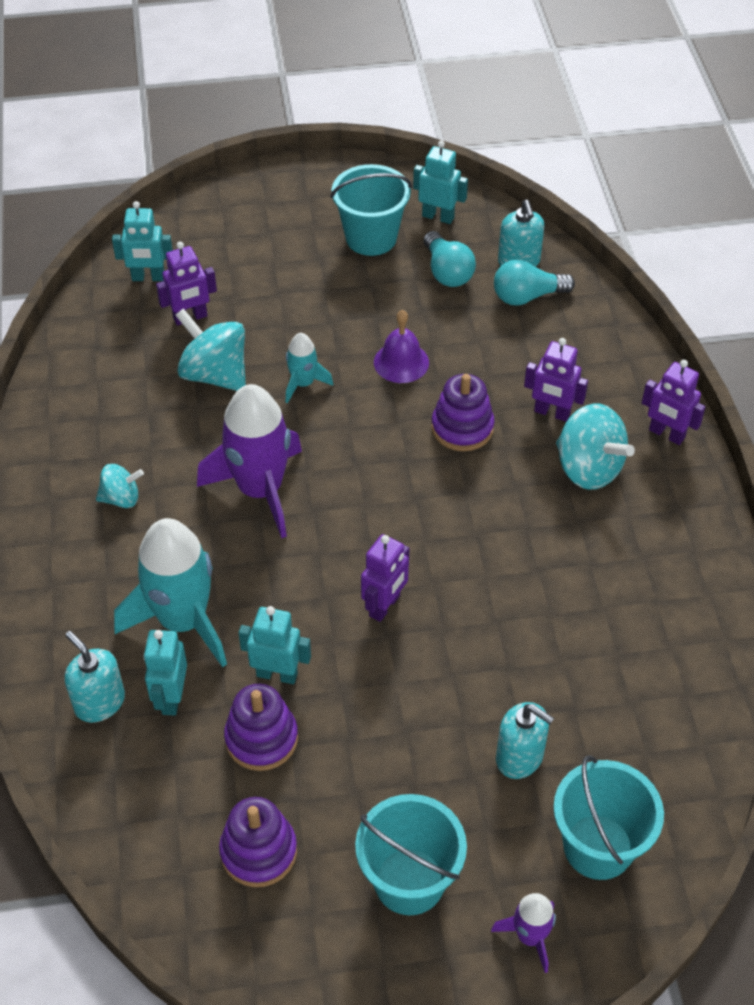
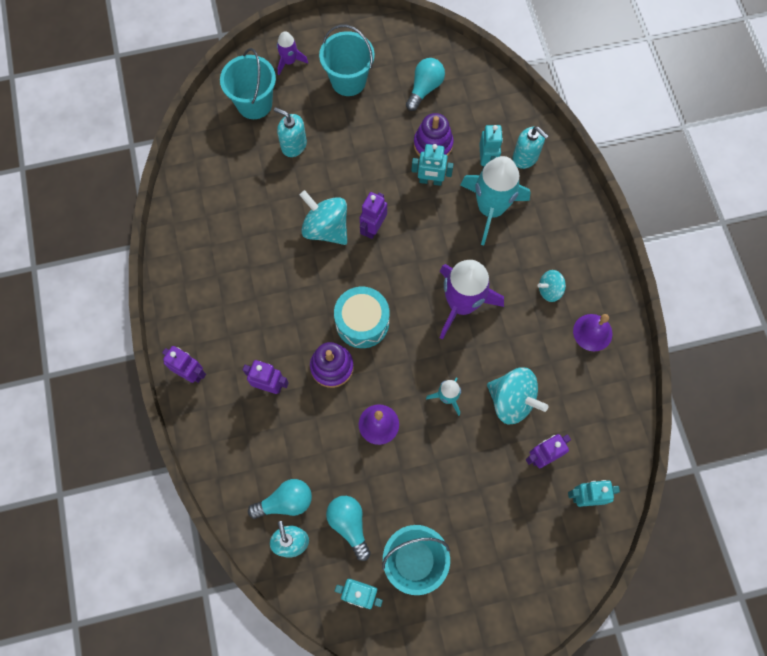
camera: 175 degrees right, 20 degrees up
purple stacking toy [219,797,297,887] -> turquoise light bulb [406,58,445,111]
turquoise spinning top [556,403,635,490] -> turquoise spinning top moved to [300,190,347,245]
none -> turquoise drum [334,287,389,348]
none -> purple bell [573,314,612,351]

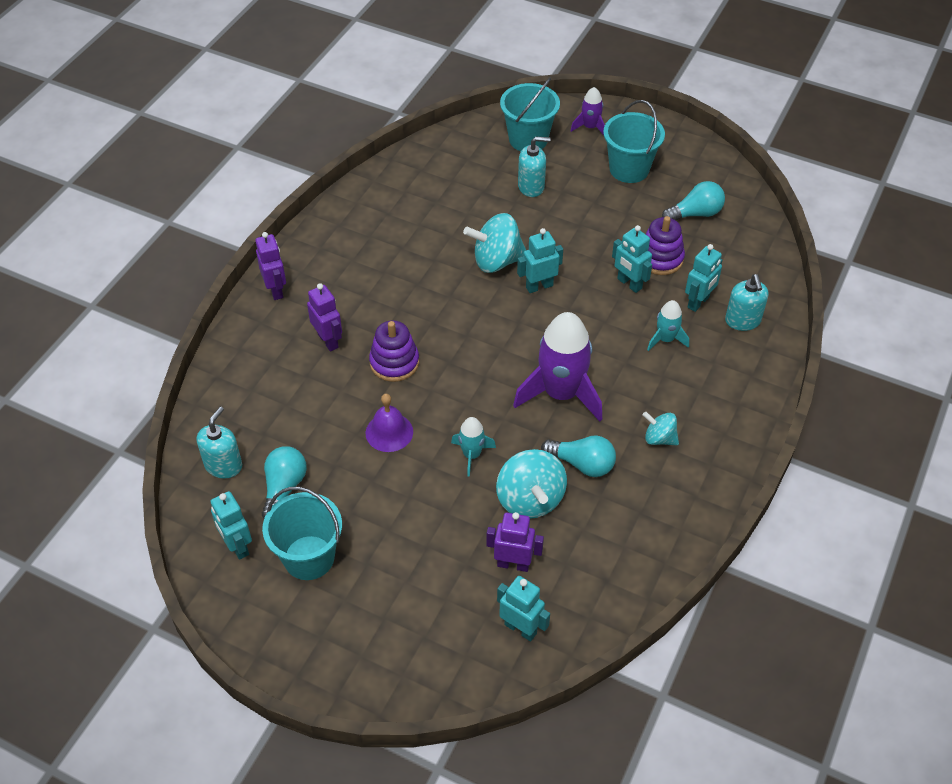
camera: 40 degrees right, 20 degrees down
turquoise light bulb [248,479,312,519] -> turquoise light bulb moved to [541,435,616,477]
turquoise soap dispenser [274,107,307,157] -> turquoise soap dispenser turned 105 degrees clockwise [518,137,551,197]
turquoise spinning top [300,190,347,245] -> turquoise spinning top turned 90 degrees counterclockwise [463,213,526,273]
turquoise drum [334,287,389,348] -> none
purple robot [360,192,387,239] -> turquoise robot [517,228,563,293]
turquoise rocket [460,156,531,245] -> turquoise rocket [647,300,689,351], size x0.49
purple bell [573,314,612,351] -> none

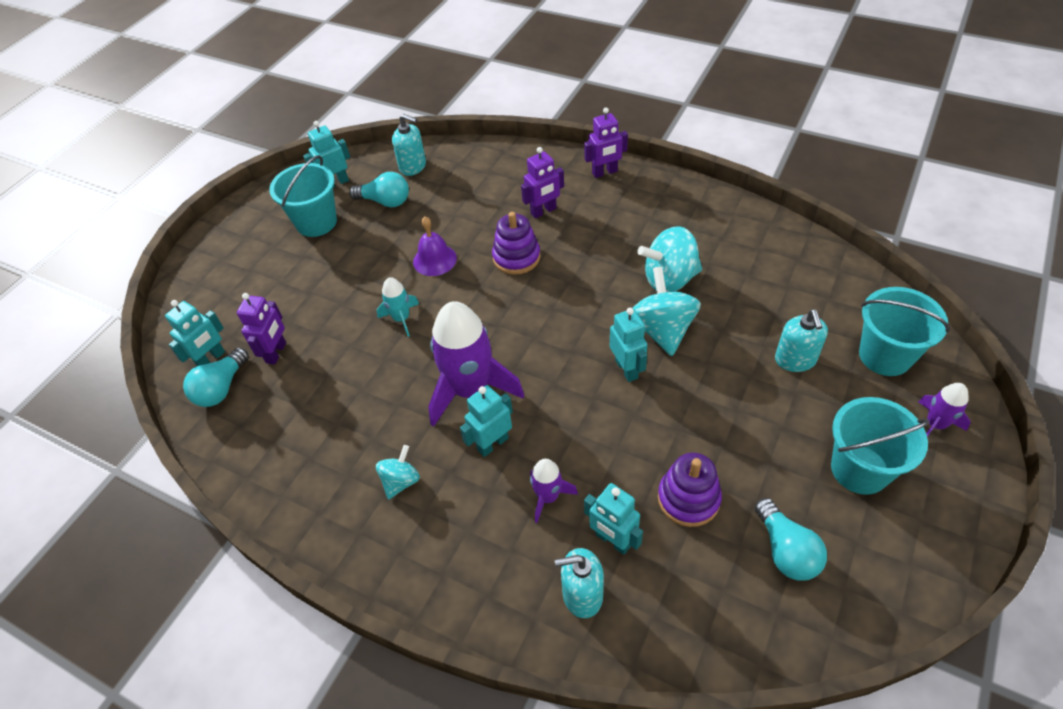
camera: 95 degrees right, 0 degrees up
turquoise spinning top [496,449,567,519] -> turquoise spinning top moved to [637,226,702,292]
turquoise light bulb [541,435,616,477] -> turquoise light bulb moved to [183,347,249,407]
turquoise robot [612,225,652,293] -> turquoise robot moved to [460,385,513,457]
turquoise rocket [647,300,689,351] -> purple rocket [530,459,578,523]

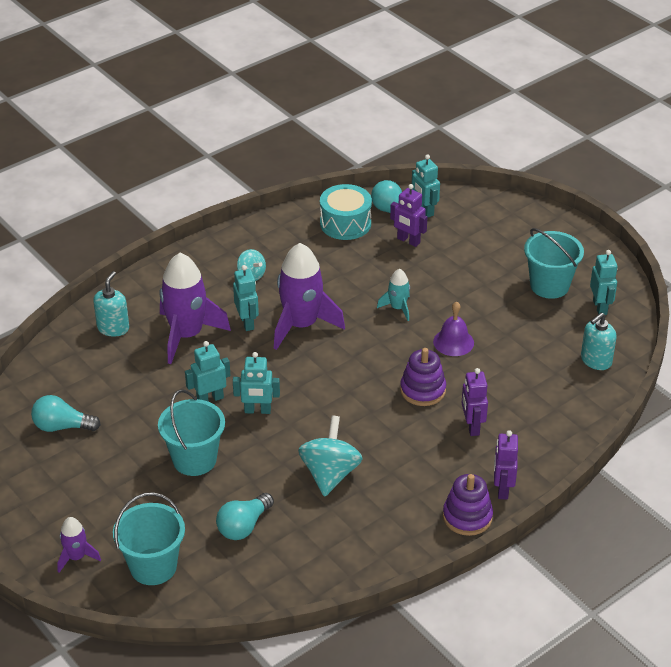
camera: 110 degrees right, 10 degrees down
turquoise light bulb [349,172,409,208] -> turquoise light bulb moved to [216,493,274,540]
purple rocket [530,459,578,523] -> purple rocket [160,253,231,364], size x2.03
turquoise robot [584,483,643,555] -> turquoise robot moved to [185,341,230,402]
turquoise spinning top [633,267,701,356] -> none
purple stacking toy [658,453,722,527] -> purple stacking toy moved to [443,474,493,536]
turquoise soap dispenser [775,309,828,372] -> none
turquoise bucket [831,397,930,495] -> turquoise bucket moved to [158,389,225,476]
none -> turquoise drum [320,184,372,240]

